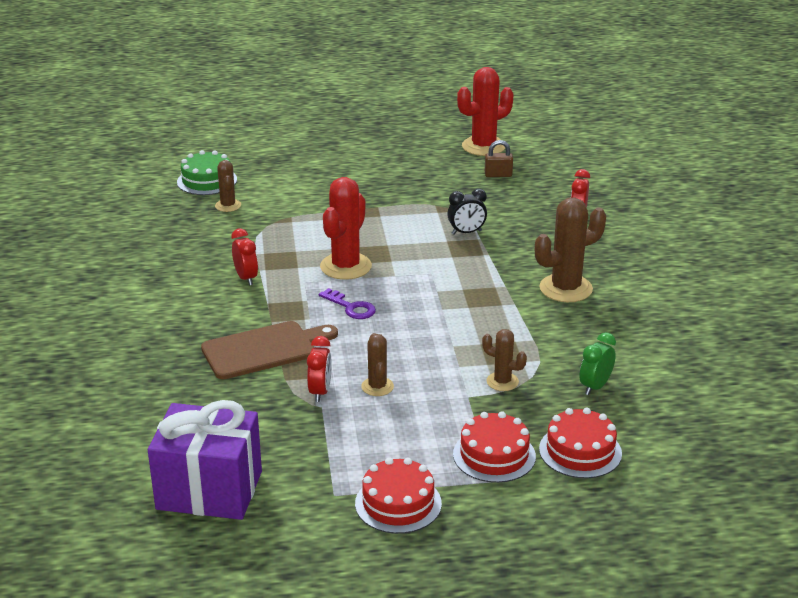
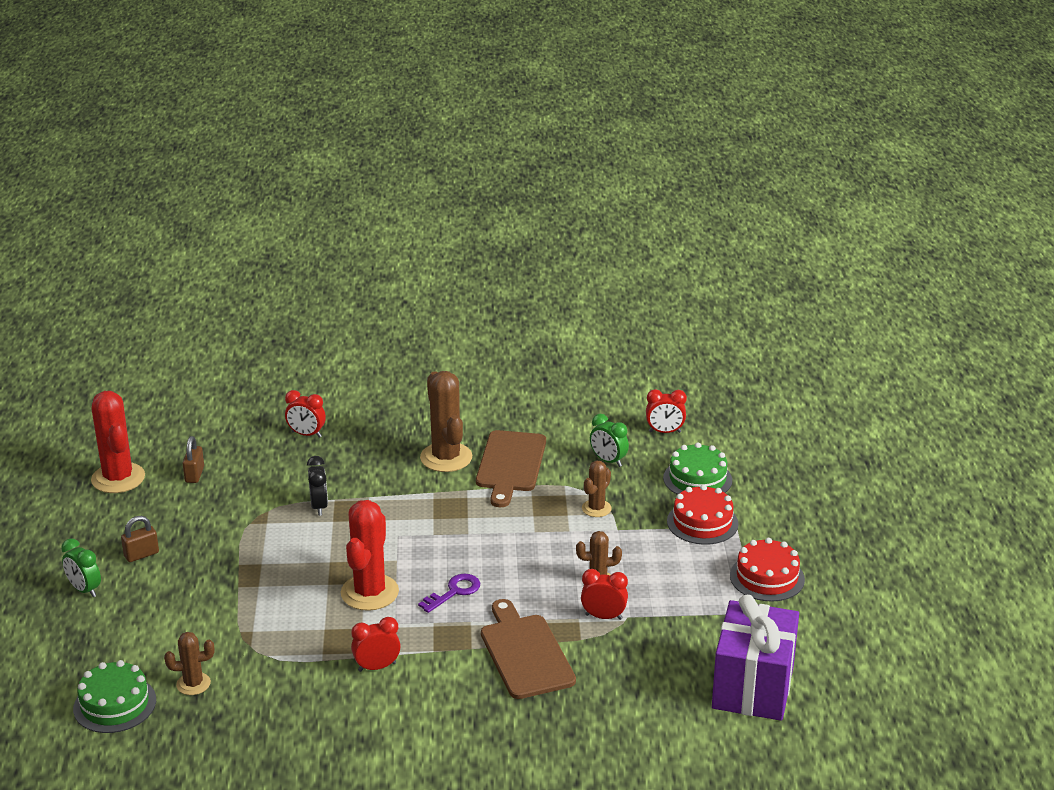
camera: 85 degrees left, 0 degrees up
red cactus [320,177,372,280] -> red cactus turned 75 degrees clockwise [341,500,399,611]
red cake [539,408,622,478] -> green cake [663,442,732,495]
none -> green clock [61,538,101,597]
none -> brown padlock [121,516,159,562]
none -> brown cutting board [476,430,546,507]
none -> red clock [646,389,687,433]

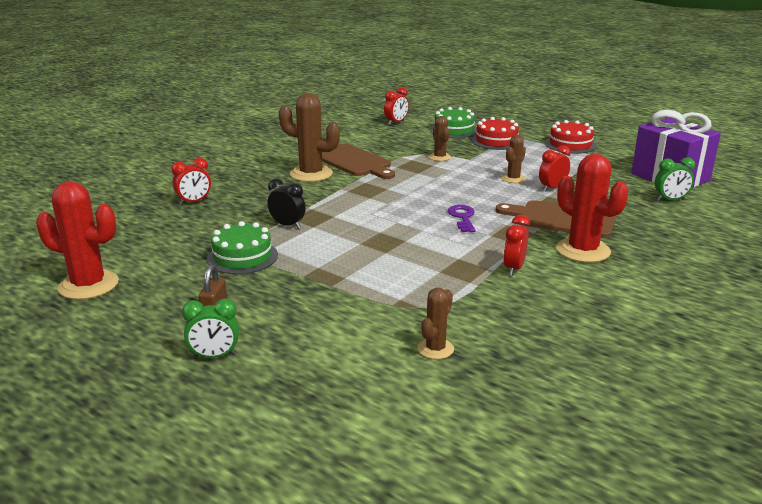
camera: 50 degrees left, 5 degrees down
green cake [73,660,156,733] -> green cake moved to [207,221,278,274]
brown padlock [183,436,204,483] -> none
red cactus [341,500,399,611] -> red cactus moved to [556,154,628,263]
green clock [590,414,629,467] -> green clock moved to [655,158,695,201]

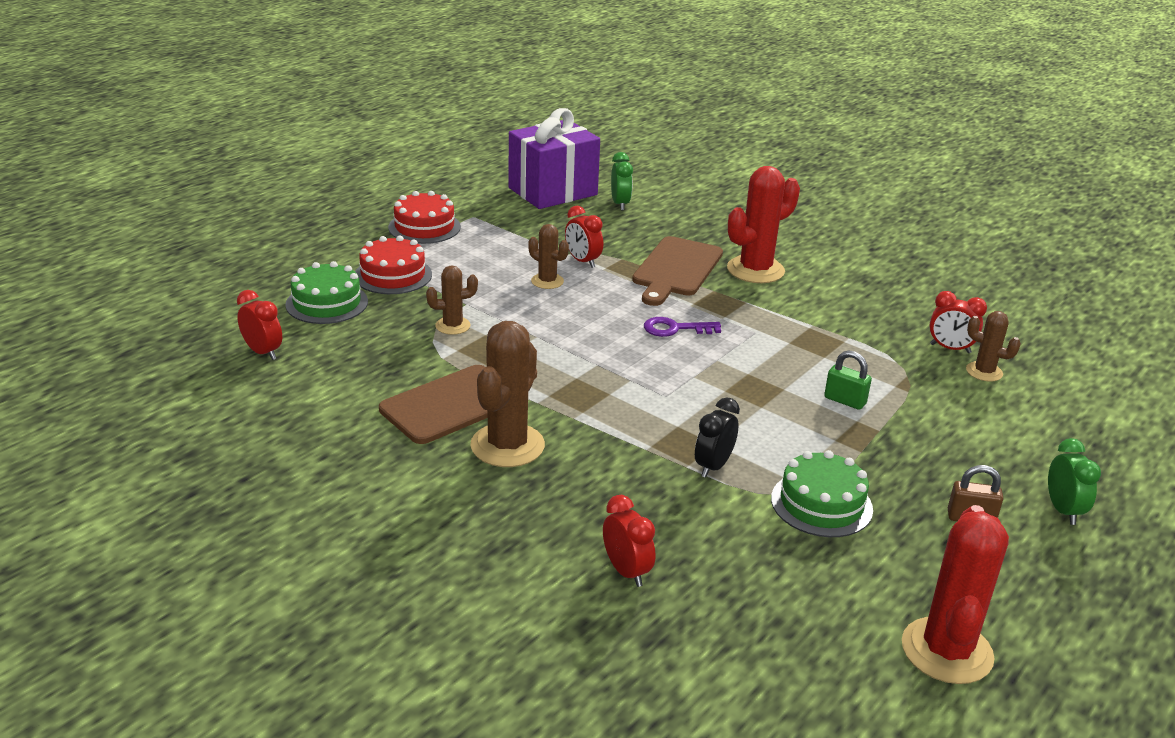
camera: 90 degrees left, 5 degrees up
red clock [503,215,530,276] -> red clock moved to [929,291,987,353]
none -> green padlock [824,350,872,410]

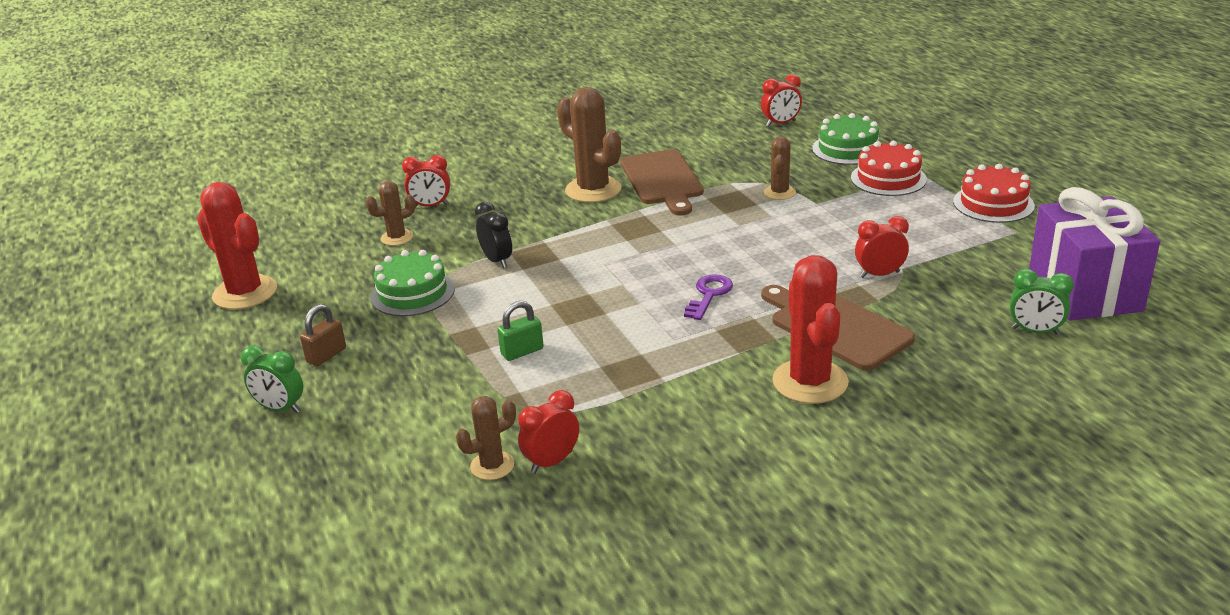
camera: 120 degrees right, 0 degrees up
brown cactus [528,224,569,289] -> brown cactus moved to [366,181,415,246]

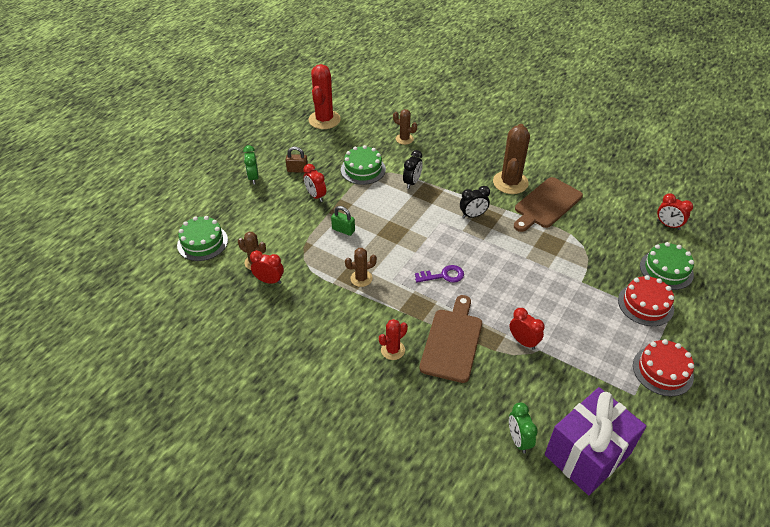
camera: 55 degrees right, 15 degrees up
red clock [402,155,450,208] -> red clock moved to [303,164,326,202]
brown cactus [764,136,796,200] -> brown cactus moved to [345,248,377,287]
red cactus [772,255,849,404] -> red cactus [379,319,408,360], size x0.55
none -> green cake [177,216,228,261]
none -> black clock [460,186,490,218]

